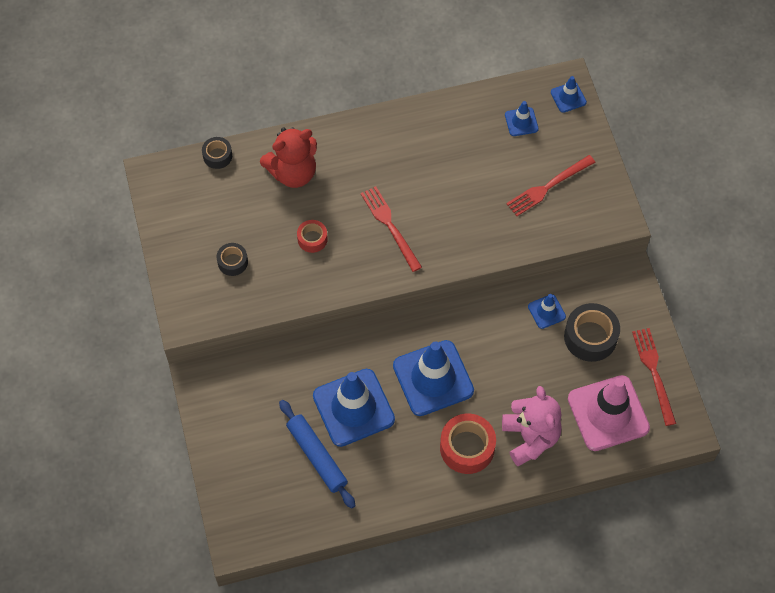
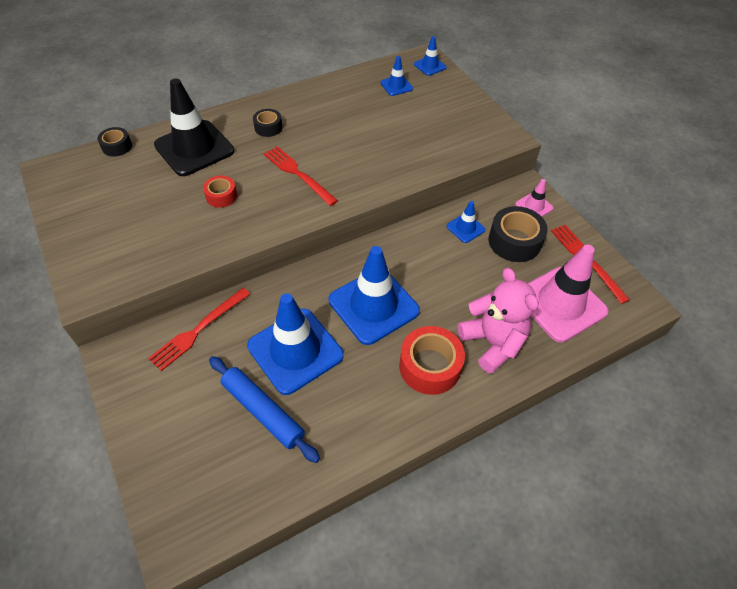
camera: 15 degrees left, 10 degrees down
black tape [216,243,248,276] -> black tape moved to [253,109,283,137]
red teddy bear [260,127,317,188] -> black traffic cone [154,79,234,176]
red fork [506,155,596,216] -> red fork moved to [148,288,250,371]
none -> pink traffic cone [515,179,554,217]

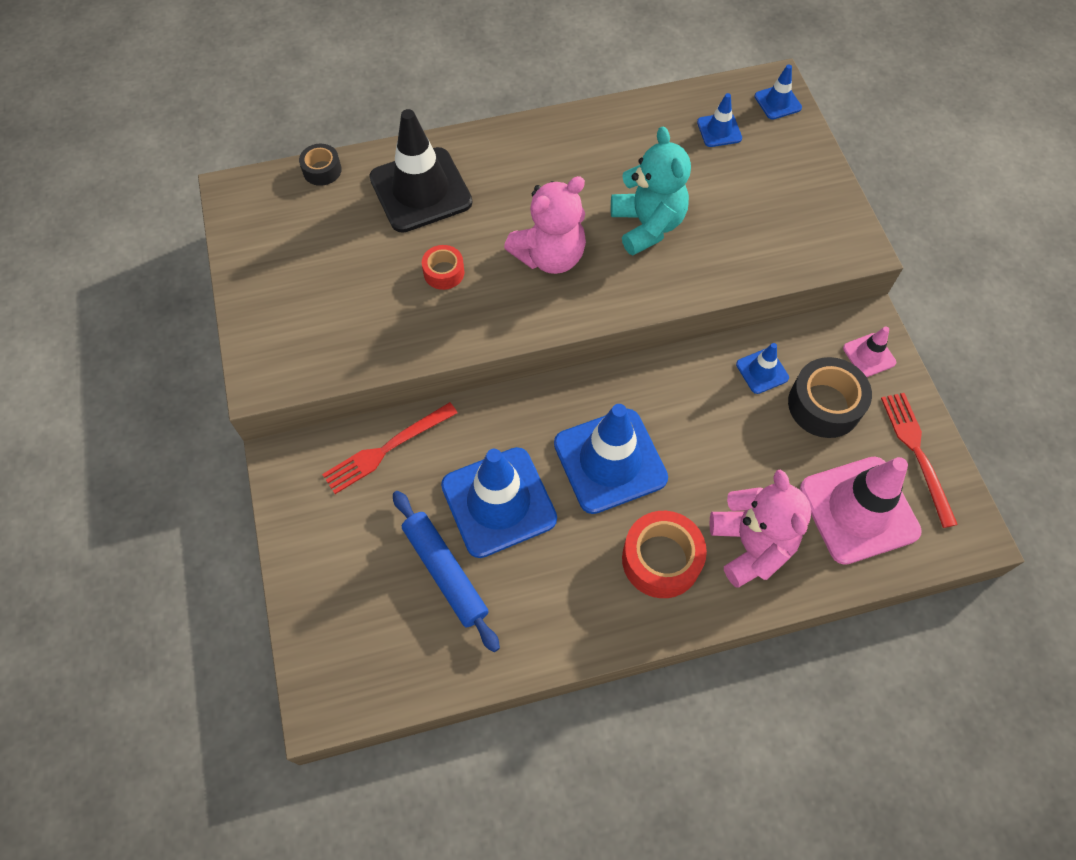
camera: 15 degrees right, 10 degrees up
black tape [253,109,283,137] -> none
red fork [263,146,338,206] -> pink teddy bear [504,176,586,274]
none -> turquoise teddy bear [611,126,691,255]

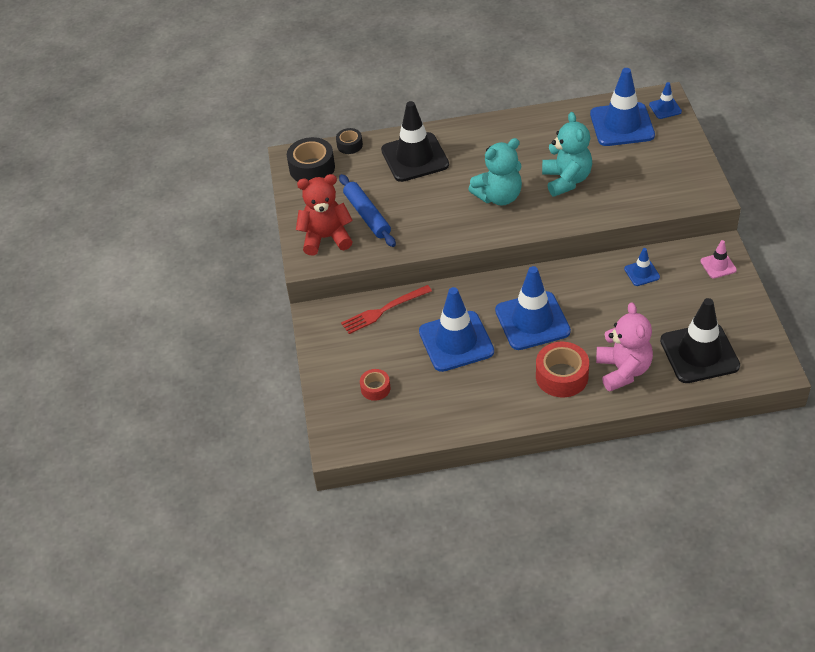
camera: 10 degrees right, 15 degrees down
blue rolling pin [393,491,500,652] -> blue rolling pin moved to [339,174,396,247]
red tape [422,245,464,290] -> red tape moved to [360,369,390,401]
pink teddy bear [504,176,586,274] -> turquoise teddy bear [468,138,522,206]
blue traffic cone [697,93,742,147] -> blue traffic cone [590,68,655,146], size x2.14
black tape [788,357,872,438] -> black tape moved to [287,137,335,181]
pink traffic cone [800,456,922,565] -> black traffic cone [660,298,740,383]
red fork [881,393,958,528] -> none
none -> red teddy bear [296,174,353,255]

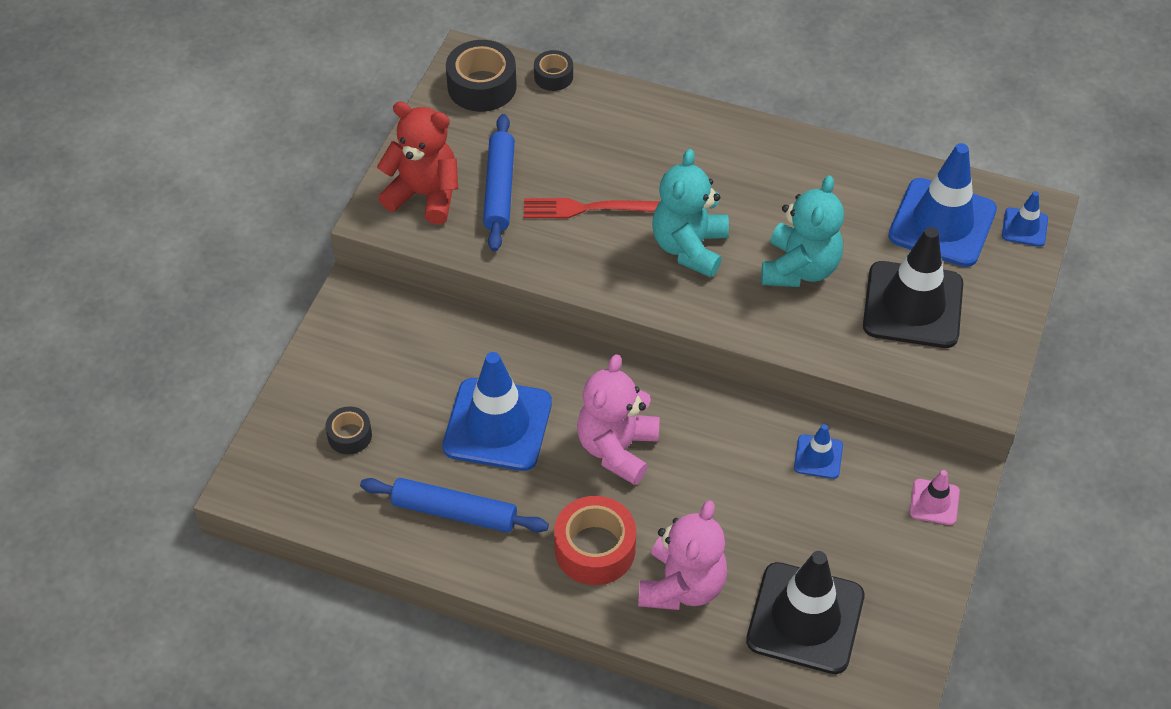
camera: 25 degrees right, 5 degrees up
red fork [341,285,432,334] -> red fork moved to [524,198,660,218]
red tape [360,369,390,401] -> black tape [325,406,372,455]
black traffic cone [381,101,449,182] -> black traffic cone moved to [863,227,963,348]
turquoise teddy bear [468,138,522,206] -> turquoise teddy bear turned 105 degrees clockwise [652,149,729,277]
blue traffic cone [495,266,571,350] -> pink teddy bear [577,354,660,485]
none -> blue rolling pin [360,478,549,533]

